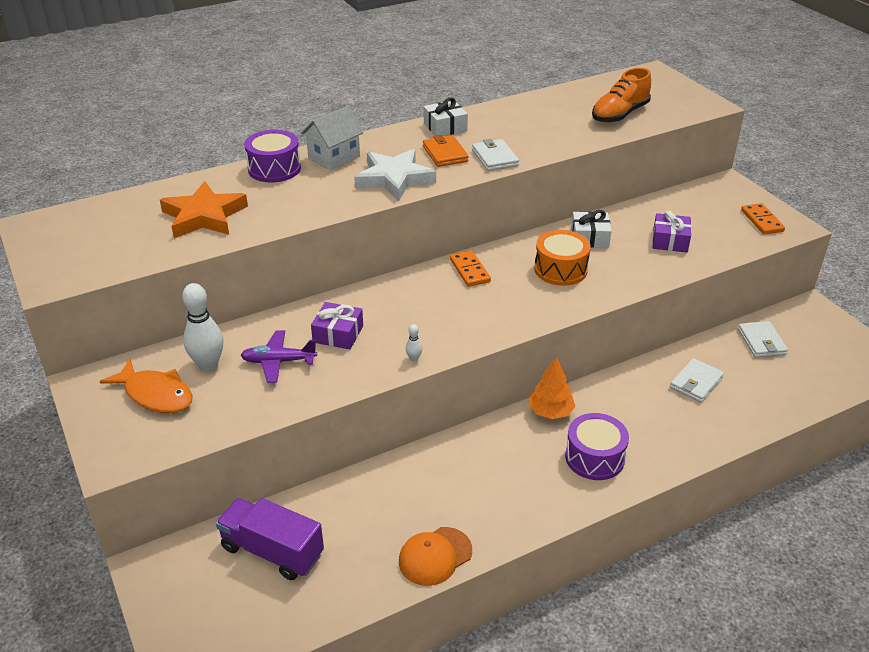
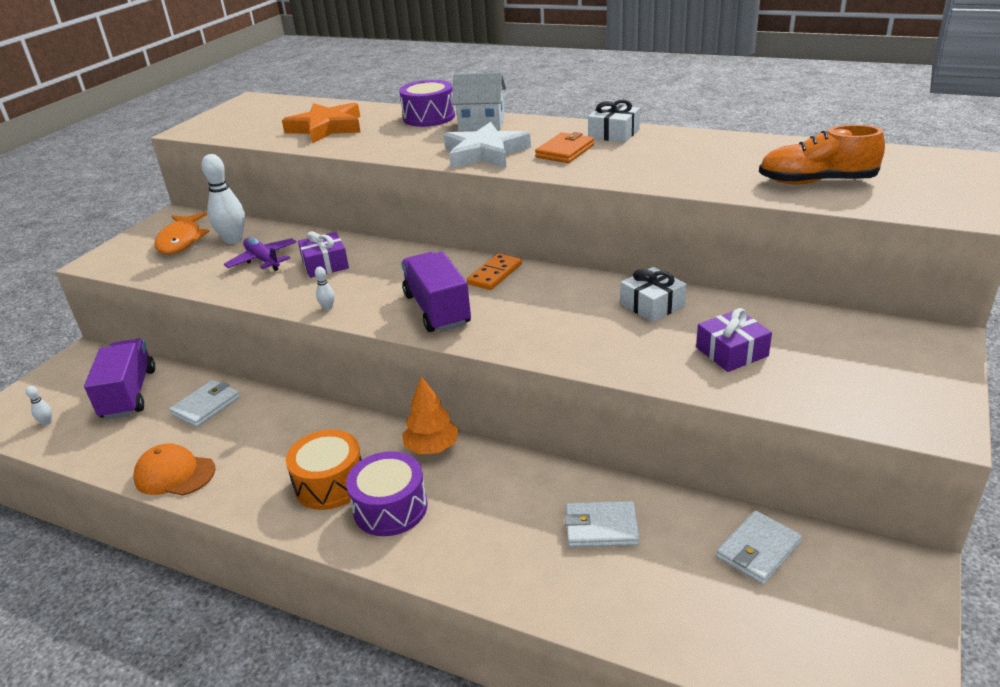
camera: 55 degrees right, 5 degrees down
white wallet [472,139,519,171] -> white wallet moved to [169,380,240,427]
orange drum [534,230,591,286] -> orange drum moved to [286,430,362,510]
orange domino [741,203,785,235] -> none
none -> white bowling pin [26,386,52,426]
none -> purple truck [401,252,471,332]

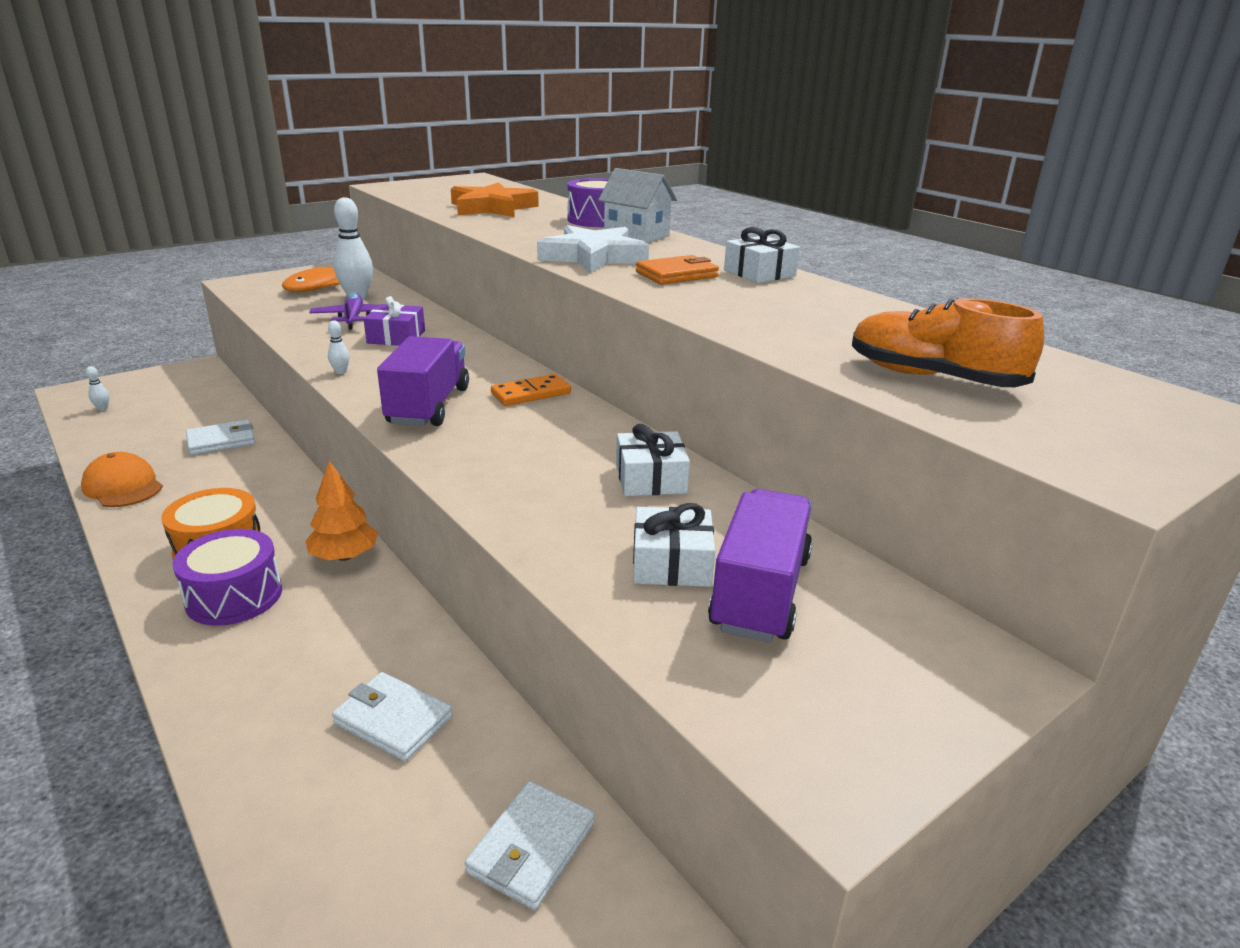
camera: 25 degrees right, 5 degrees down
purple truck [84,339,155,420] -> purple truck moved to [708,489,812,643]
purple gift [696,308,772,372] -> white gift [633,503,715,587]
white wallet [716,510,802,585] -> white wallet turned 45 degrees counterclockwise [465,781,595,910]

